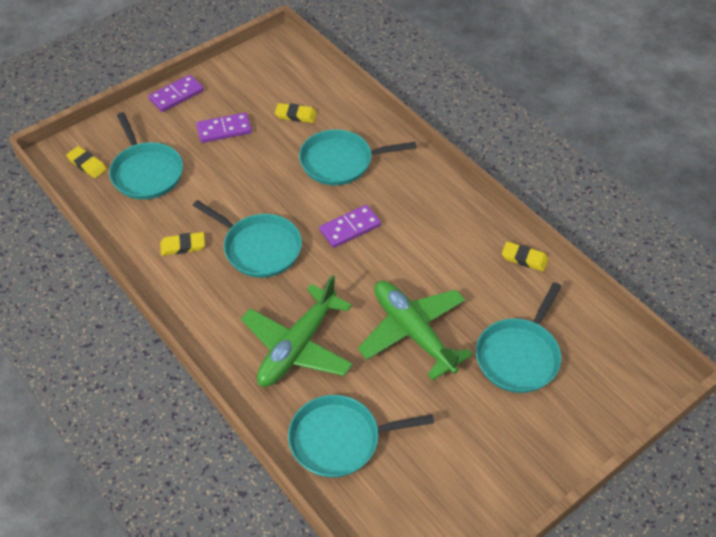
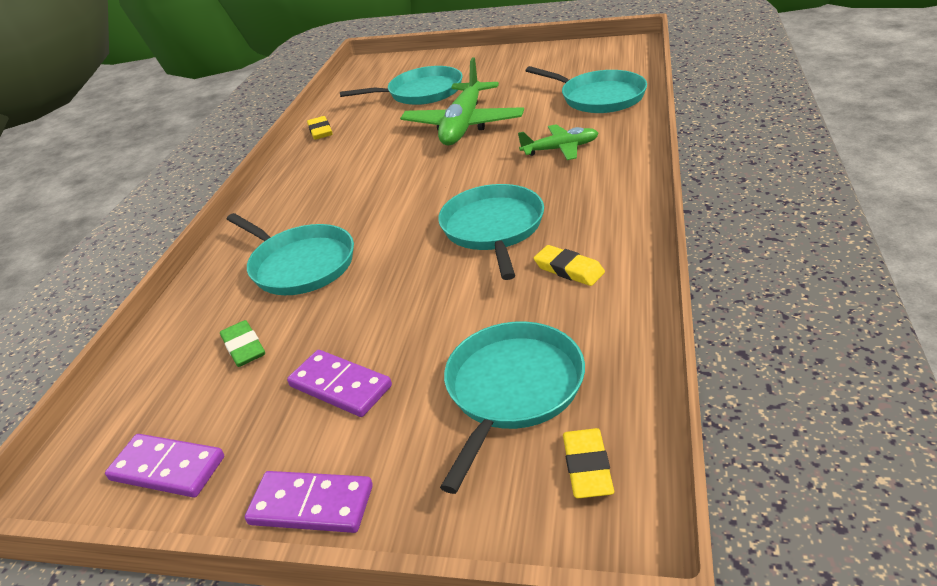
camera: 125 degrees left, 15 degrees down
green plane [241,275,353,387] -> green plane [518,124,599,160], size x0.56
yellow eraser [275,103,317,123] -> green eraser [220,320,265,367]
purple domino [319,205,381,248] -> purple domino moved to [105,434,224,498]

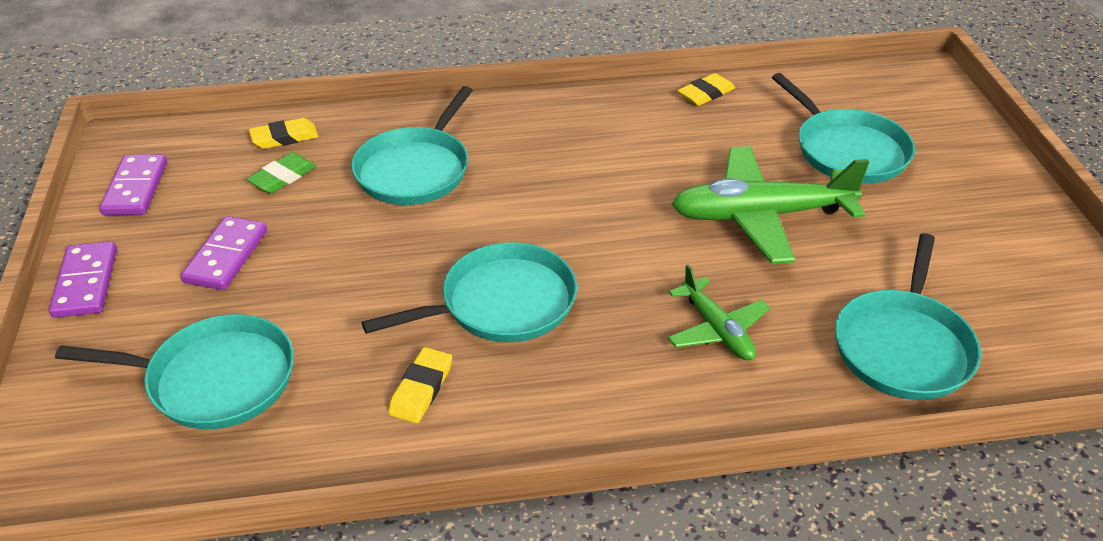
camera: 65 degrees right, 5 degrees up
yellow eraser [563,428,614,498] -> yellow eraser moved to [249,118,318,149]

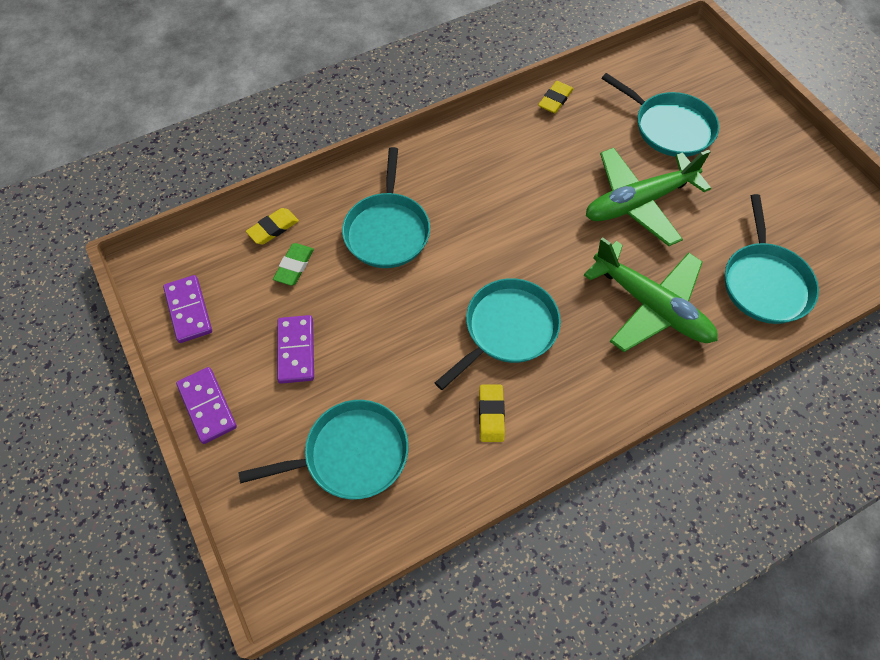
camera: 20 degrees left, 20 degrees up
green plane [668,264,770,360] -> green plane [584,237,718,352], size x1.79

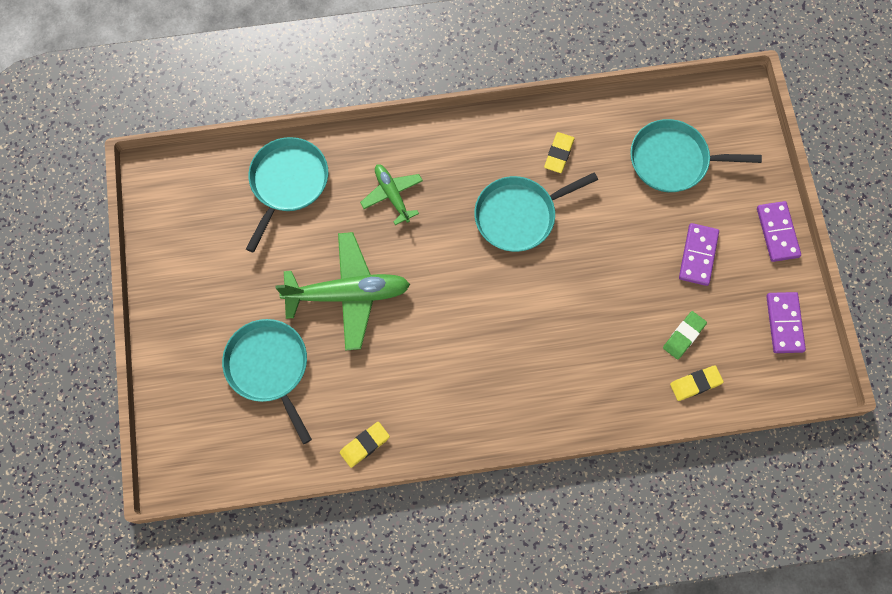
camera: 160 degrees left, 10 degrees up
turquoise pan [342,147,430,268] -> none
green plane [584,237,718,352] -> green plane [360,164,423,225], size x0.56

